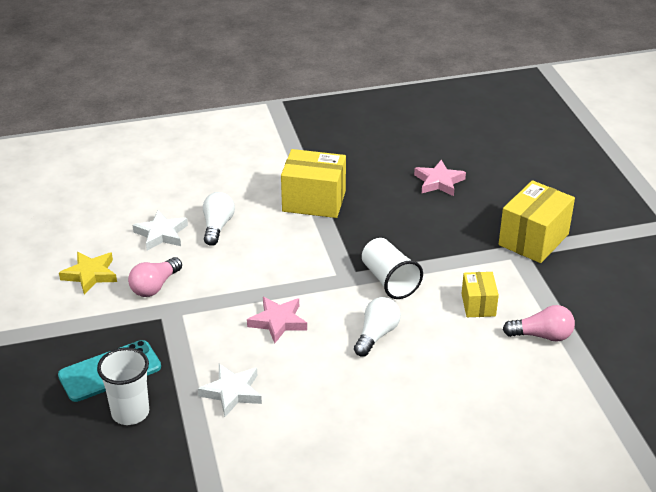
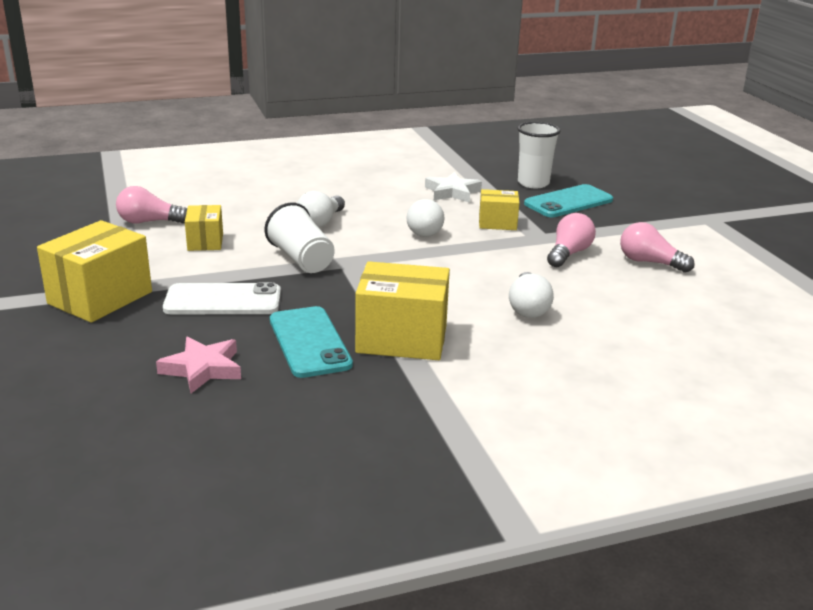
camera: 175 degrees right, 10 degrees down
yellow star [59,252,117,295] -> pink light bulb [620,222,695,273]
white star [133,210,188,251] -> none
pink star [247,297,307,344] -> white light bulb [407,199,444,237]
none -> white phone [163,282,281,314]
none -> turquoise phone [270,306,353,378]
none -> yellow box [479,189,520,230]

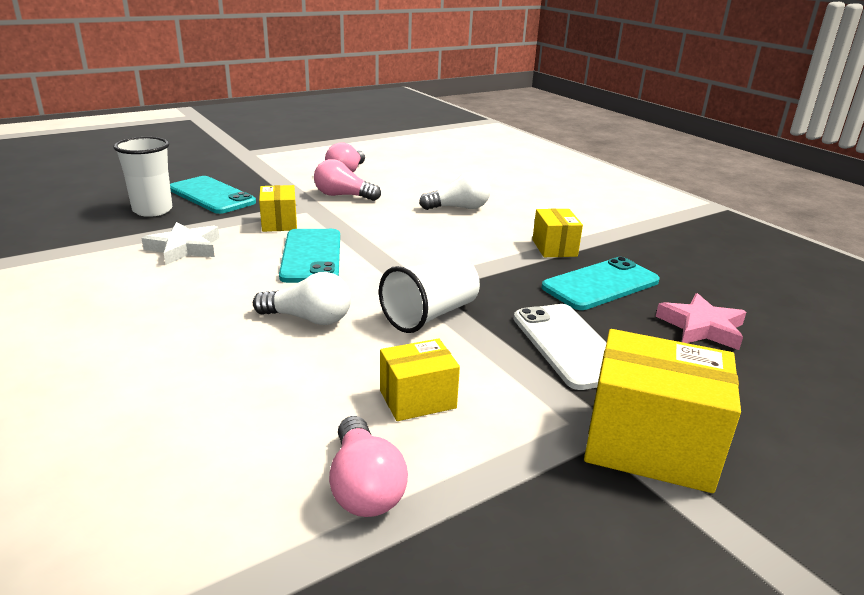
camera: 105 degrees left, 0 degrees up
yellow box [355,261,450,360] -> yellow box [532,208,583,257], size x0.57
white light bulb [407,199,444,237] -> turquoise phone [279,229,340,283]

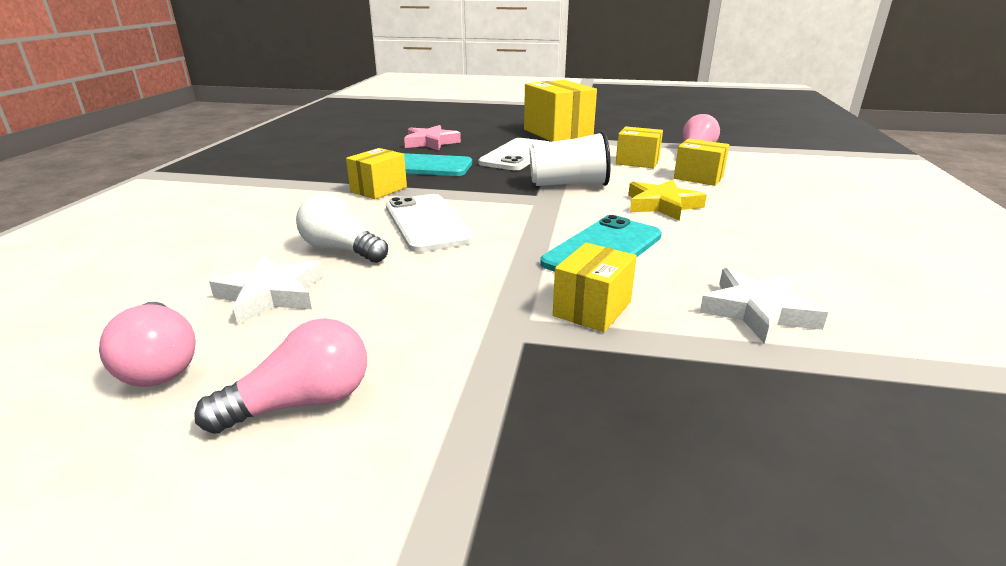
camera: 135 degrees left, 0 degrees up
white cup [113,137,172,217] -> none
turquoise phone [170,176,256,214] -> none
white light bulb [253,272,351,325] -> yellow star [628,180,707,221]
pink light bulb [314,159,381,201] -> pink light bulb moved to [99,302,196,387]
none -> white star [209,255,324,324]
none -> white phone [386,194,474,252]
none -> yellow box [674,139,730,186]

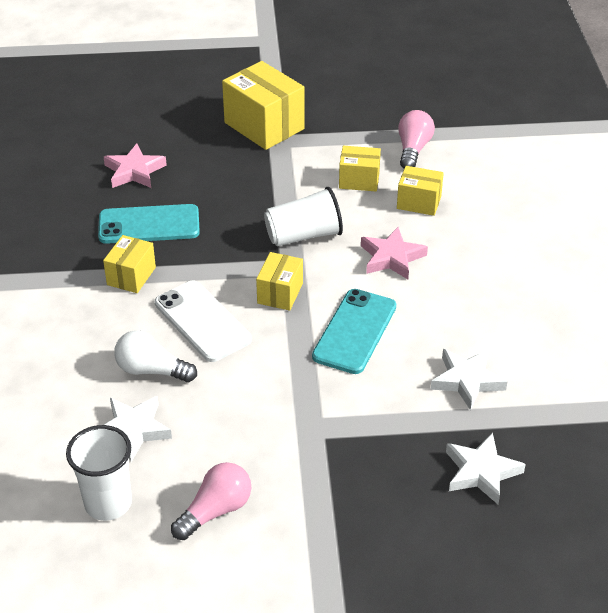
camera: 15 degrees left, 15 degrees up
pink light bulb [99,302,196,387] -> white cup [66,425,132,521]
white phone [479,138,550,170] -> none
yellow box [553,243,637,332] -> yellow box moved to [256,252,303,311]
yellow star [628,180,707,221] -> pink star [361,227,428,279]
none -> white star [446,433,526,504]

